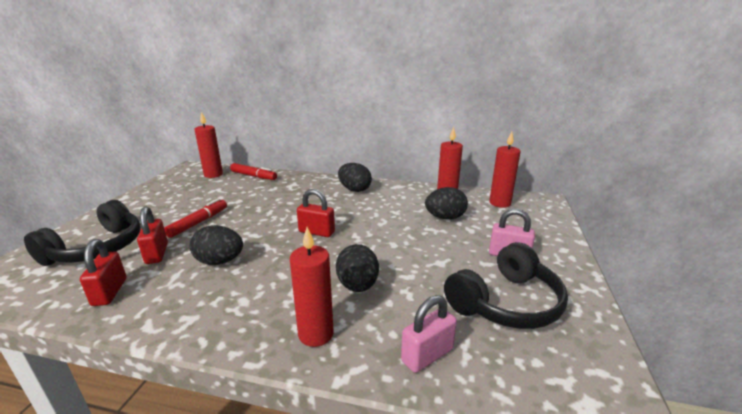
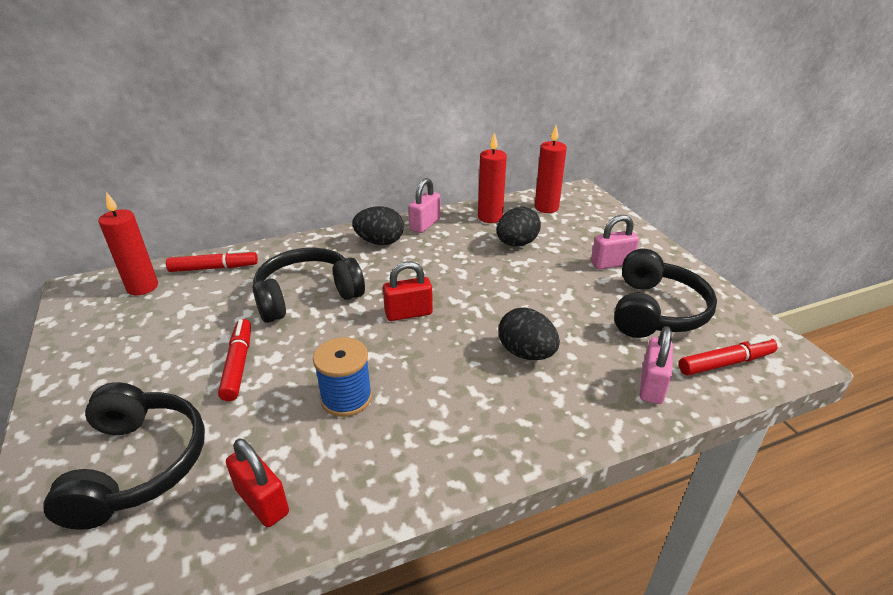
camera: 35 degrees left, 10 degrees up
red padlock [137,206,168,264] -> none
black egg [190,225,243,265] -> blue spool [313,337,372,417]
red candle [290,227,334,347] -> none
none -> black headphones [253,248,365,323]
none -> pink padlock [409,178,441,233]
none -> red marker [679,337,778,376]

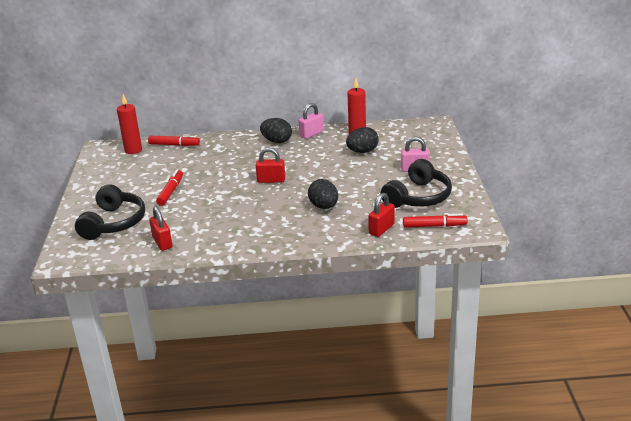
camera: 20 degrees right, 5 degrees down
black headphones [253,248,365,323] -> none
blue spool [313,337,372,417] -> none
red candle [535,125,567,213] -> none
pink padlock [640,326,673,404] -> red padlock [368,193,395,237]

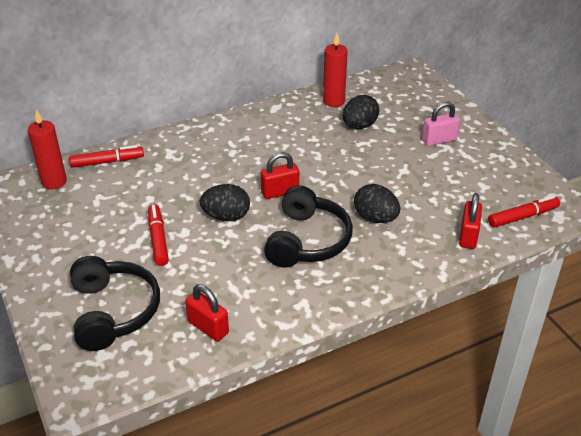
camera: 25 degrees left, 10 degrees up
black egg [260,118,292,143] -> black egg moved to [200,184,250,221]
pink padlock [299,103,324,139] -> none
black headphones [381,159,452,208] -> black headphones moved to [264,185,353,268]

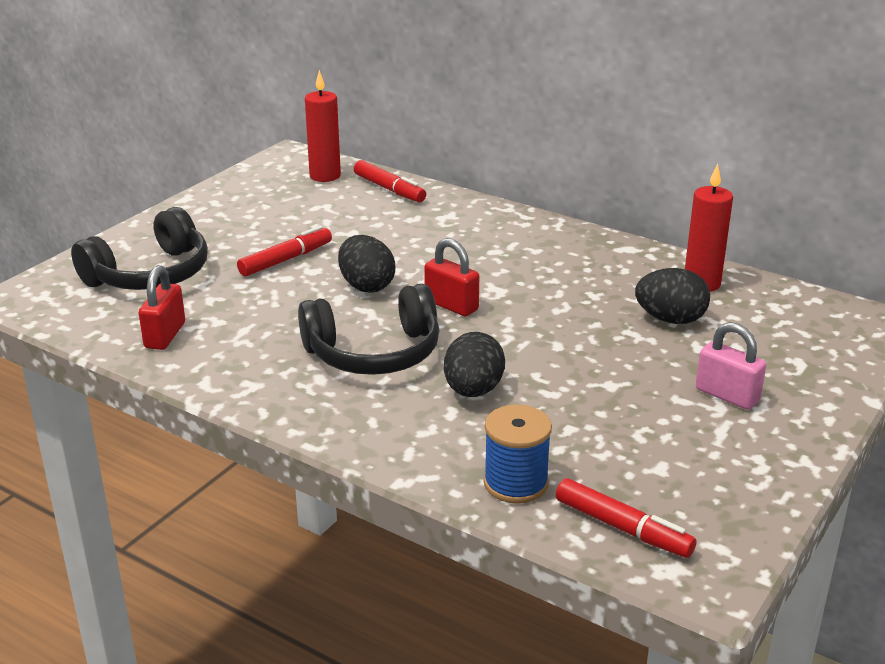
camera: 60 degrees right, 10 degrees down
red padlock [459,193,482,249] -> blue spool [483,405,552,504]

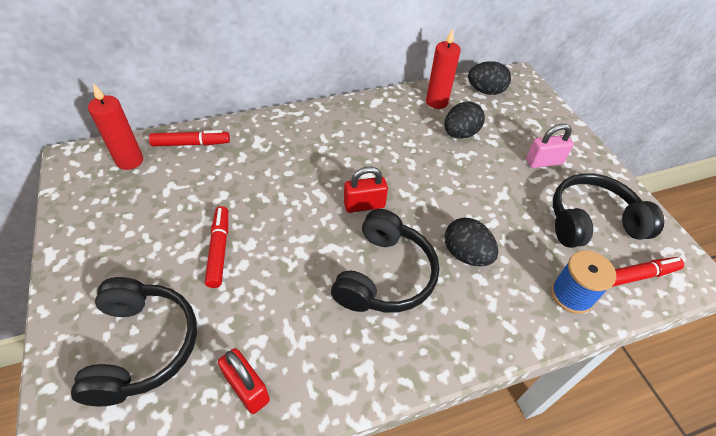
camera: 55 degrees left, 20 degrees up
black egg [338,235,395,293] -> black egg moved to [468,61,511,95]
none -> black headphones [553,173,664,248]

